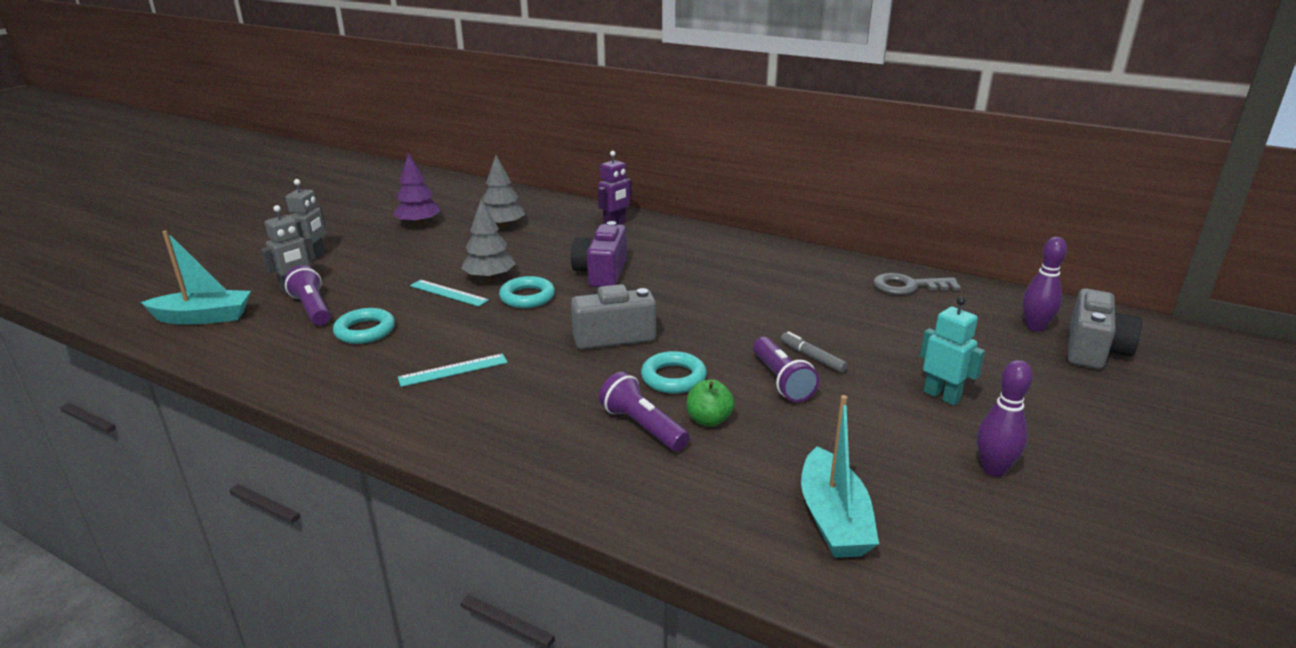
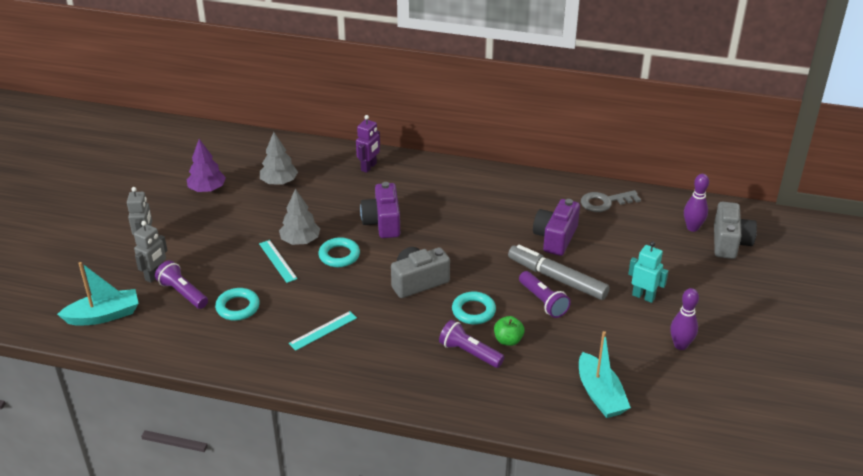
camera: 15 degrees left, 10 degrees up
turquoise ruler [410,280,489,307] -> turquoise ruler turned 45 degrees clockwise [259,240,298,283]
grey marker [781,331,848,373] -> grey marker [508,245,610,300], size x2.07
none -> purple camera [533,199,580,256]

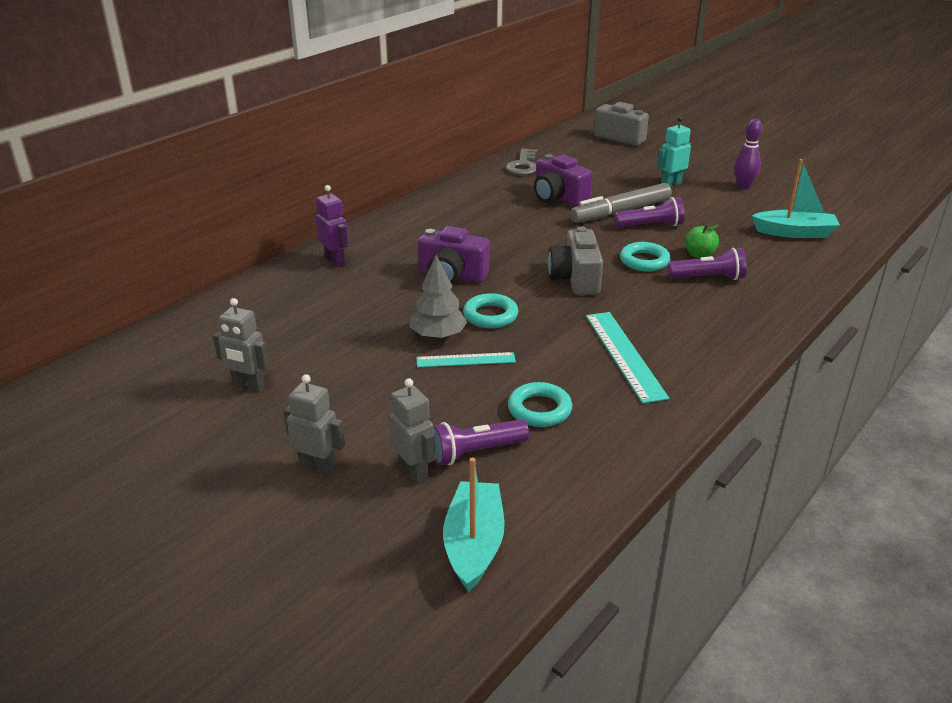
camera: 65 degrees left, 5 degrees down
purple tree [187,139,226,192] -> grey robot [213,298,269,392]
grey tree [260,132,298,185] -> none
turquoise ruler [288,311,357,351] -> turquoise ruler [586,312,669,403], size x1.61
purple flashlight [439,320,504,368] -> purple flashlight turned 150 degrees counterclockwise [668,248,747,280]
purple bowling pin [684,174,709,232] -> none

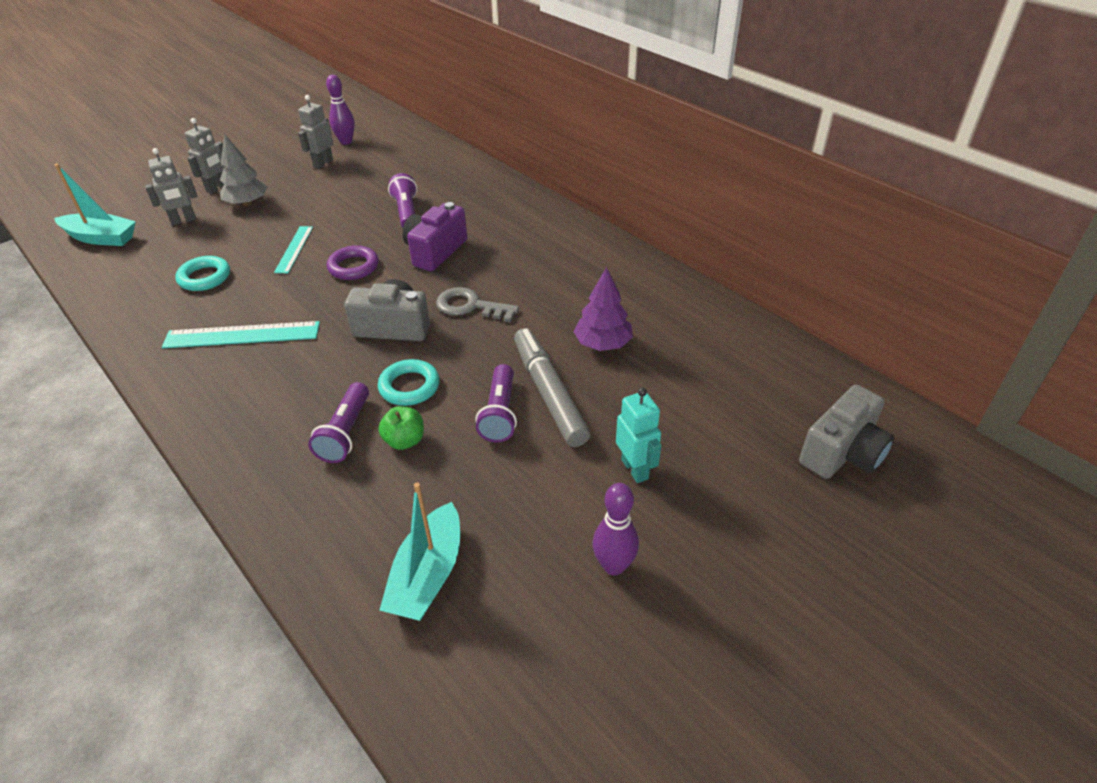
camera: 100 degrees right, 10 degrees up
purple robot [316,185,348,267] -> none
grey tree [410,255,468,339] -> grey tree moved to [220,134,268,206]
purple flashlight [433,420,529,466] -> purple flashlight moved to [388,173,417,227]
turquoise ring [463,293,518,328] -> purple ring [327,245,379,280]
grey key [506,148,537,175] -> grey key moved to [436,287,519,322]
purple camera [534,154,592,207] -> purple tree [573,267,633,351]
none -> purple bowling pin [326,75,355,145]

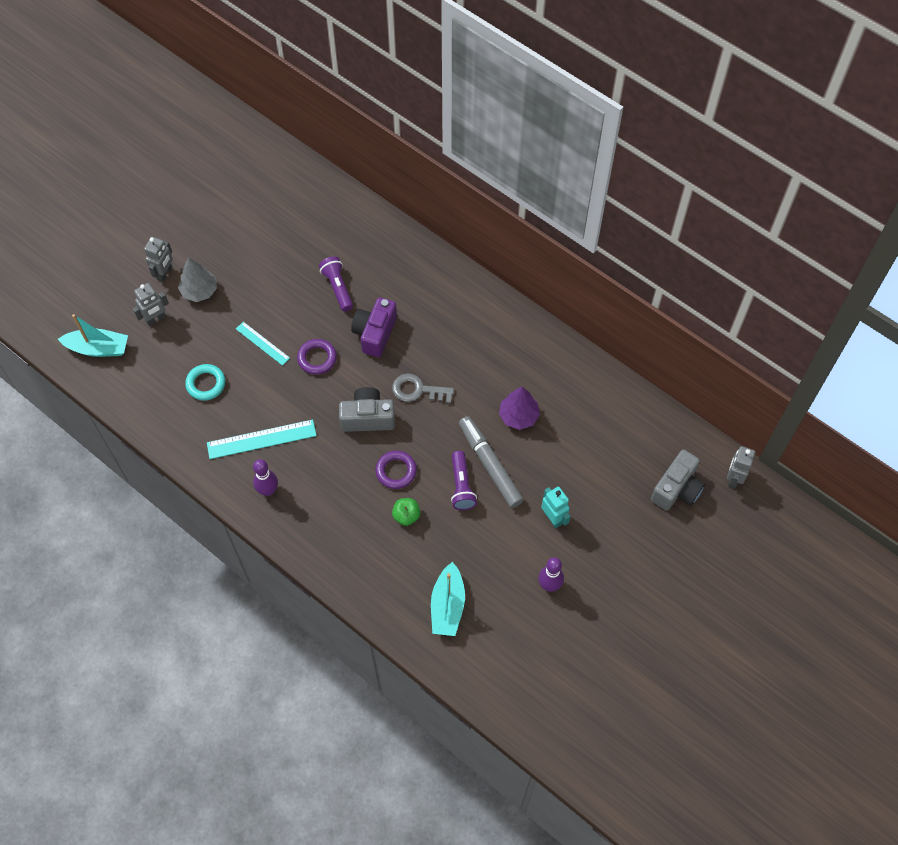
camera: 10 degrees left, 20 degrees up
turquoise ruler [274,226,313,273] -> turquoise ruler turned 45 degrees counterclockwise [236,322,290,366]
grey robot [298,95,333,169] -> grey robot moved to [727,446,755,489]
purple flashlight [308,382,369,463] -> none
purple bowling pin [326,75,355,145] -> purple bowling pin moved to [253,459,278,496]
turquoise ring [378,359,440,406] -> purple ring [376,451,417,489]

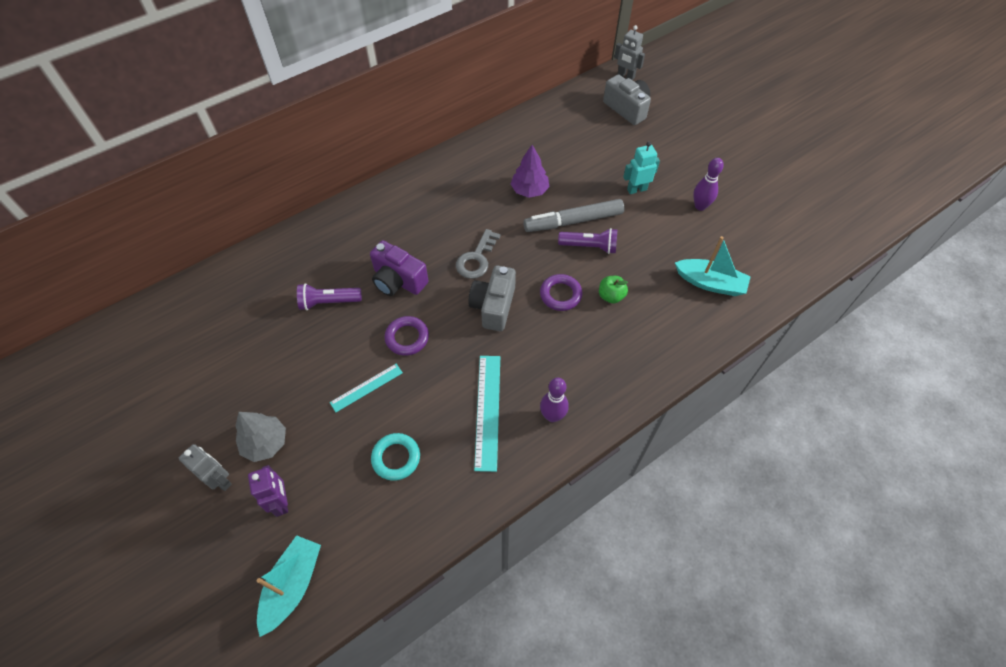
camera: 75 degrees left, 5 degrees down
grey robot [133,283,169,326] -> purple robot [248,465,288,517]

